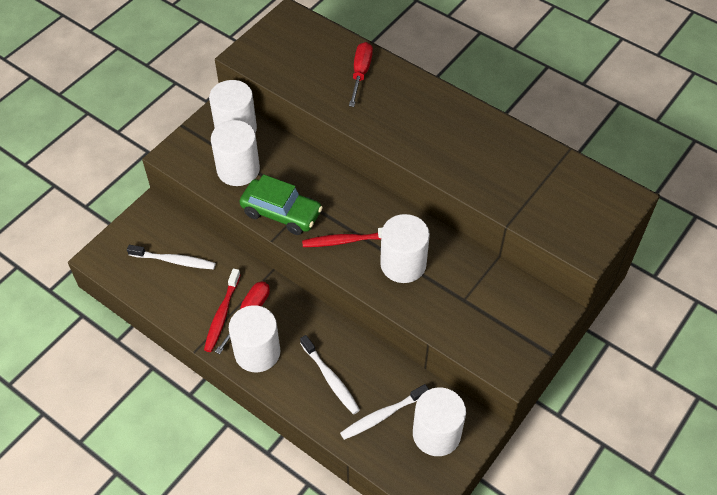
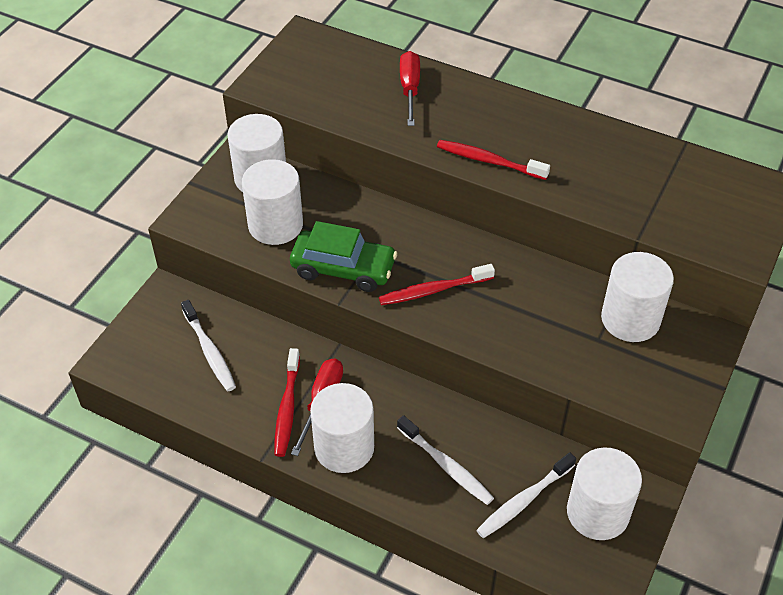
camera: 10 degrees left, 5 degrees down
white toothbrush [127,245,216,269] -> white toothbrush turned 60 degrees clockwise [181,300,236,391]
white cylinder [380,214,430,283] -> white cylinder moved to [601,252,674,342]
none -> red toothbrush [437,140,550,180]

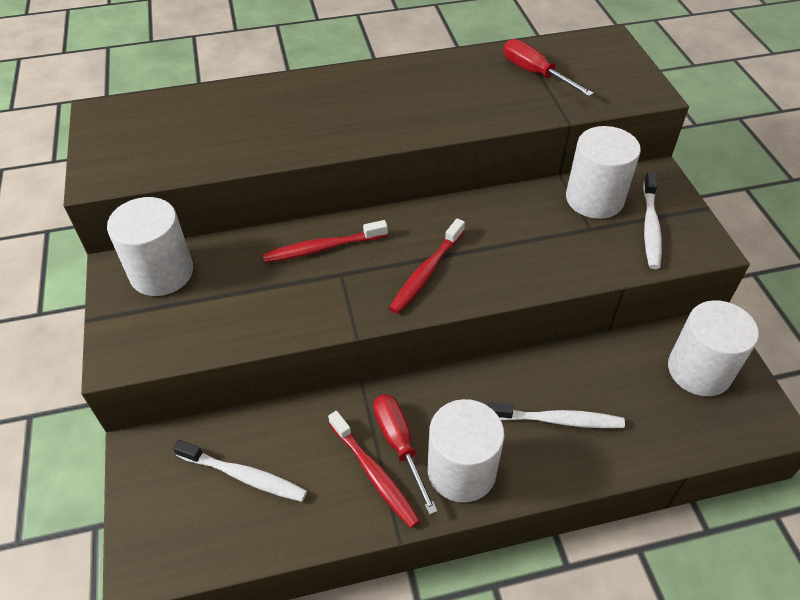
camera: 40 degrees left, 0 degrees up
white cylinder [242,159,303,245] -> none
green car [290,221,397,292] -> none
red screwdriver [400,51,420,126] -> red screwdriver moved to [503,39,594,96]
red toothbrush [437,140,550,180] -> red toothbrush moved to [263,220,388,263]
white toothbrush [476,452,576,538] -> white toothbrush moved to [643,172,662,269]

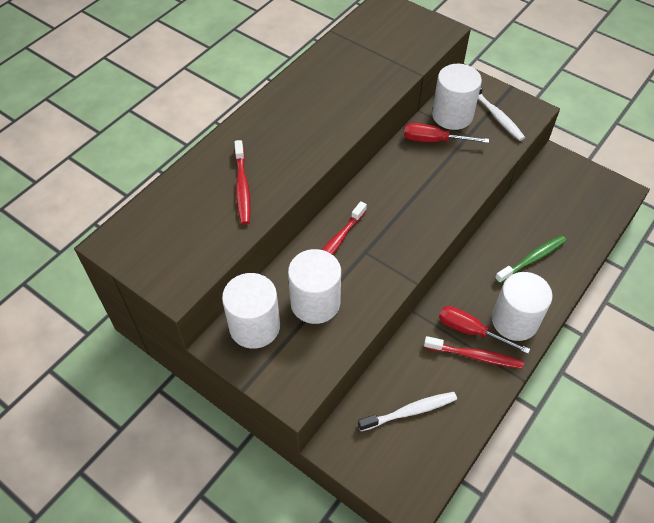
camera: 40 degrees left, 5 degrees up
red toothbrush [389,218,465,314] -> red toothbrush moved to [234,140,251,225]
white toothbrush [488,402,625,428] -> green toothbrush [495,235,566,284]
red screwdriver [503,39,594,96] -> red screwdriver moved to [404,123,489,143]
white cylinder [668,300,759,396] -> white cylinder moved to [288,249,341,324]

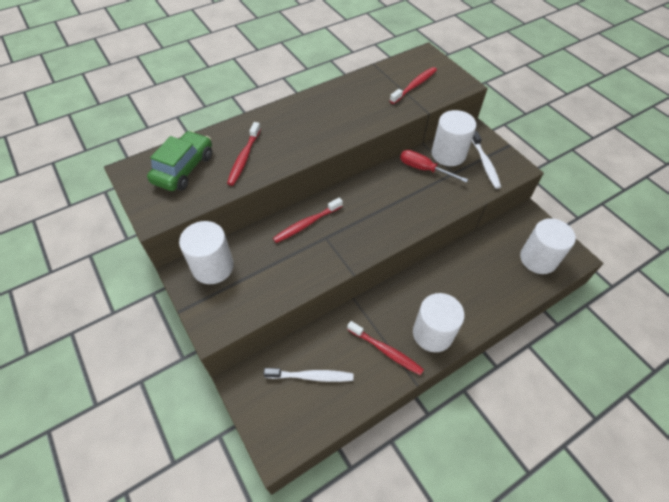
camera: 20 degrees right, 0 degrees up
white cylinder [288,249,341,324] -> white cylinder moved to [520,218,576,274]
red screwdriver [439,306,530,354] -> none
green toothbrush [495,235,566,284] -> none
none -> green car [147,131,212,191]
none -> red toothbrush [390,67,437,104]

